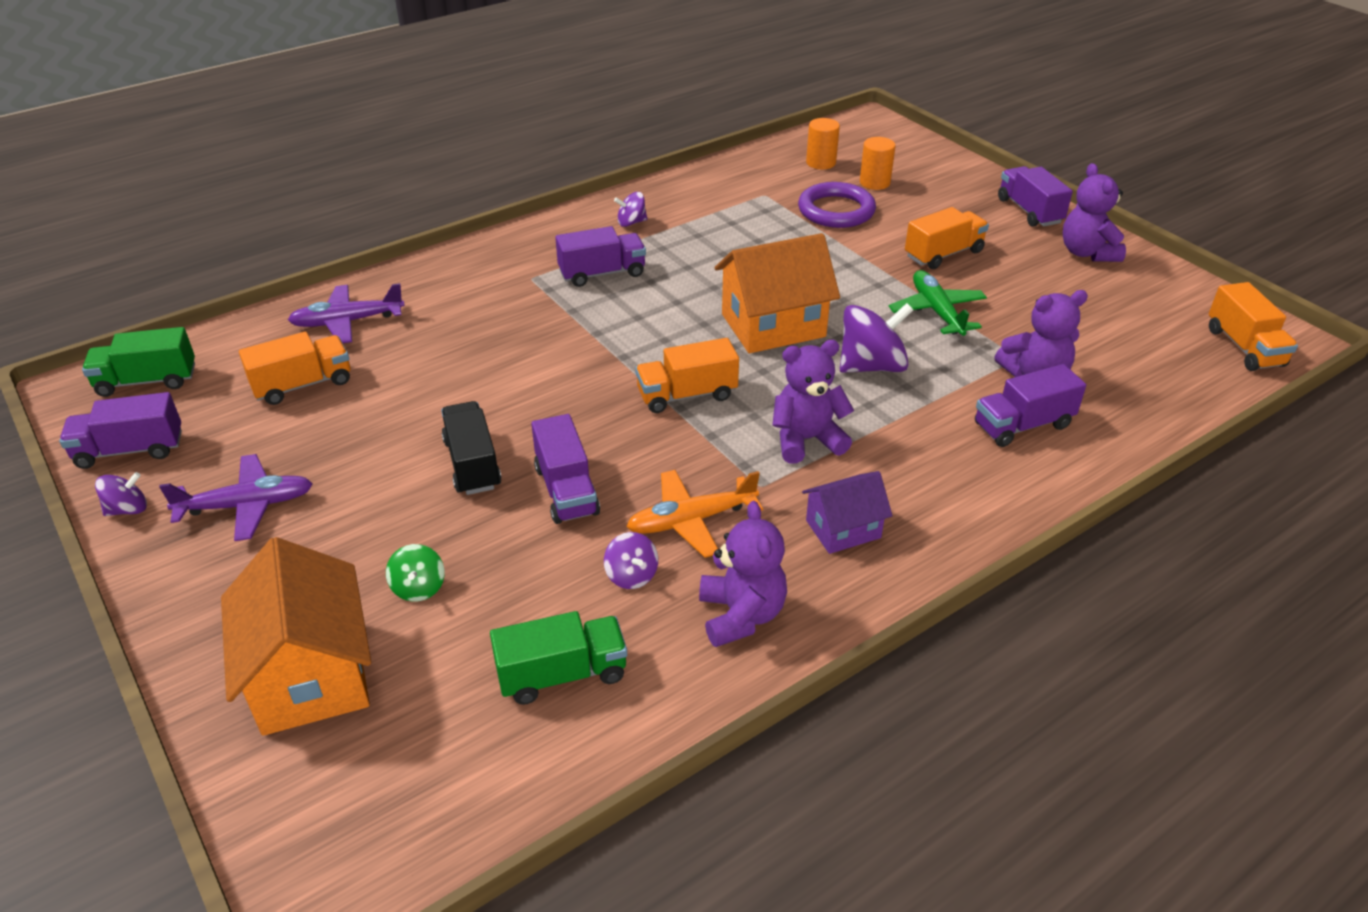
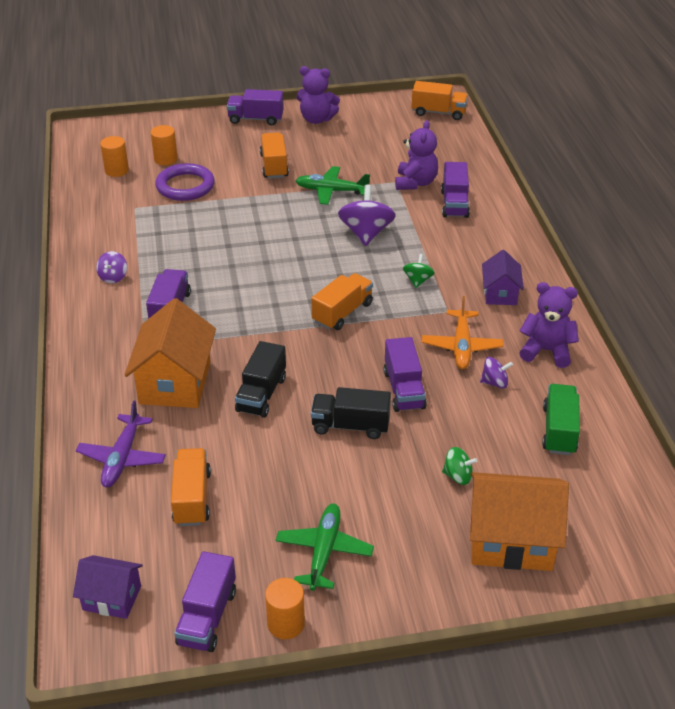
camera: 65 degrees left, 0 degrees up
green truck [82,327,195,397] -> purple house [73,555,143,619]
purple spinning top [95,472,147,516] -> orange cylinder [265,578,305,639]
purple plane [159,454,313,541] -> green plane [275,503,374,591]
purple truck [531,414,600,524] -> purple truck turned 75 degrees clockwise [384,337,427,412]
orange truck [635,338,739,413] -> orange truck turned 150 degrees counterclockwise [311,273,373,330]
orange house [715,233,840,353] -> orange house moved to [124,298,216,408]
purple teddy bear [772,340,854,464] -> green spinning top [403,254,435,288]
none -> black truck [235,341,286,418]

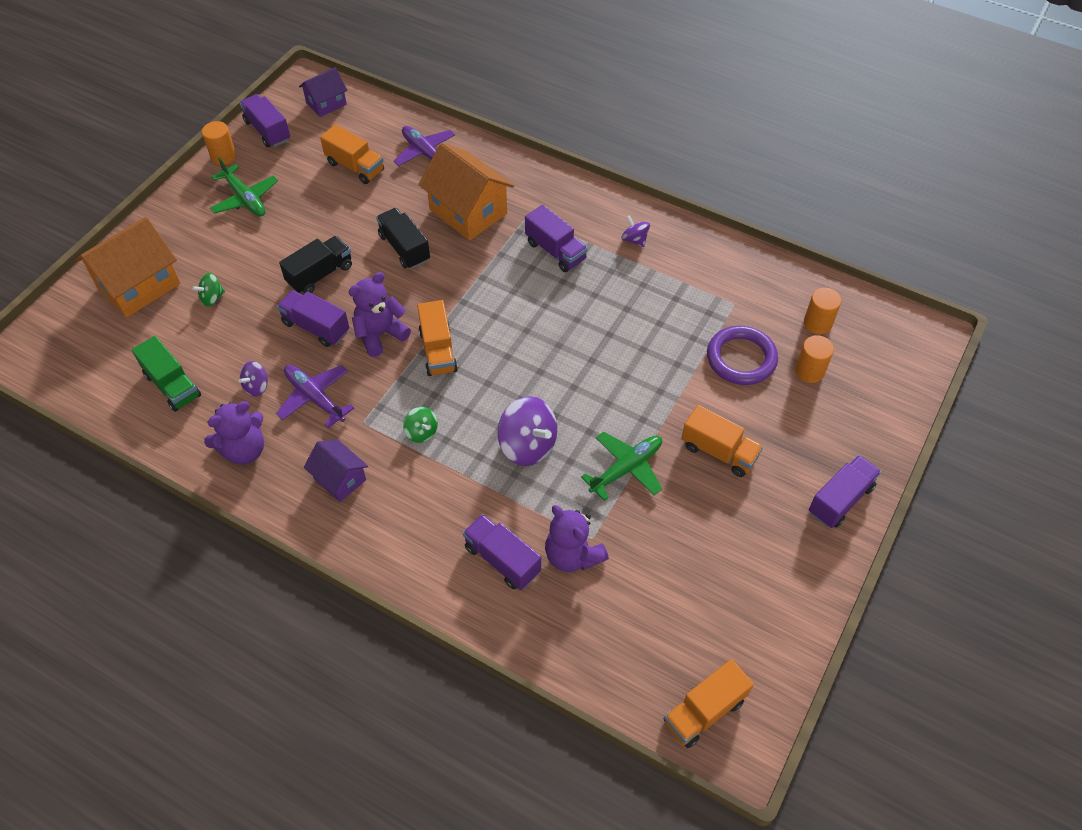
camera: 130 degrees right, 15 degrees up
purple teddy bear [296,66,340,124] -> purple teddy bear moved to [349,272,411,357]
orange plane [422,296,503,369] -> purple plane [276,365,354,428]

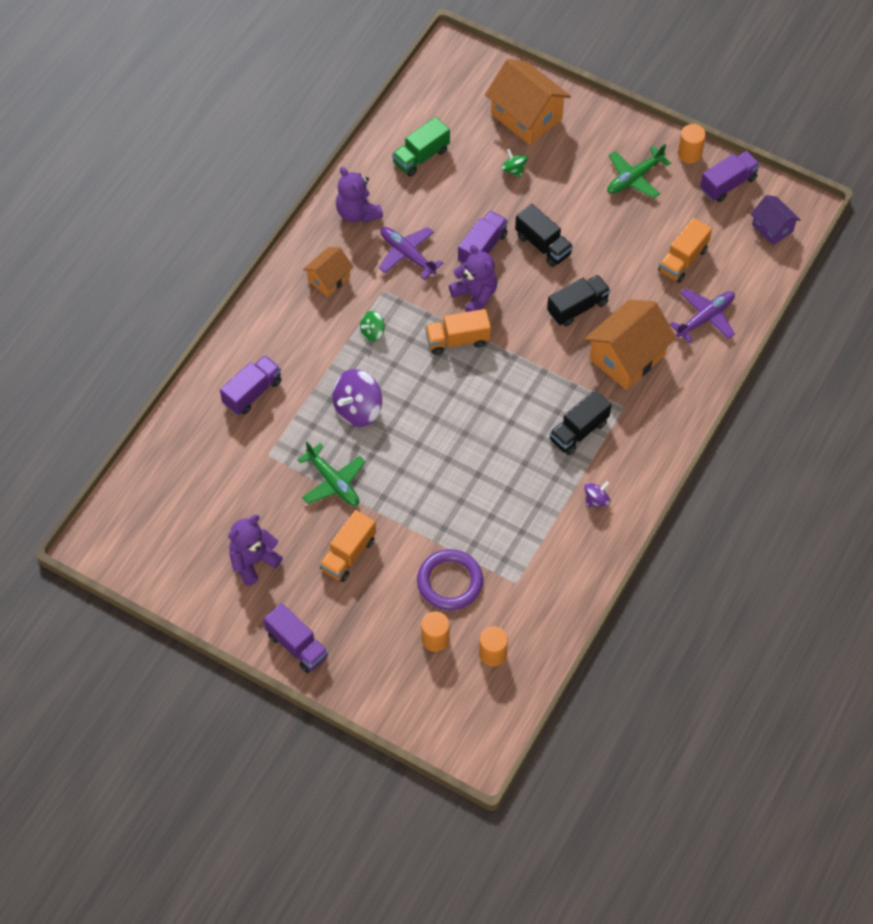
camera: 90 degrees right, 5 degrees up
purple spinning top [239,361,268,396] -> none
purple plane [276,365,354,428] -> purple plane turned 90 degrees counterclockwise [379,227,443,280]
purple house [304,439,368,502] -> orange house [303,247,354,297]
purple truck [525,205,588,272] -> black truck [550,390,612,455]
purple teddy bear [545,505,609,572] -> purple teddy bear moved to [228,515,283,586]
orange truck [663,659,754,748] -> none

